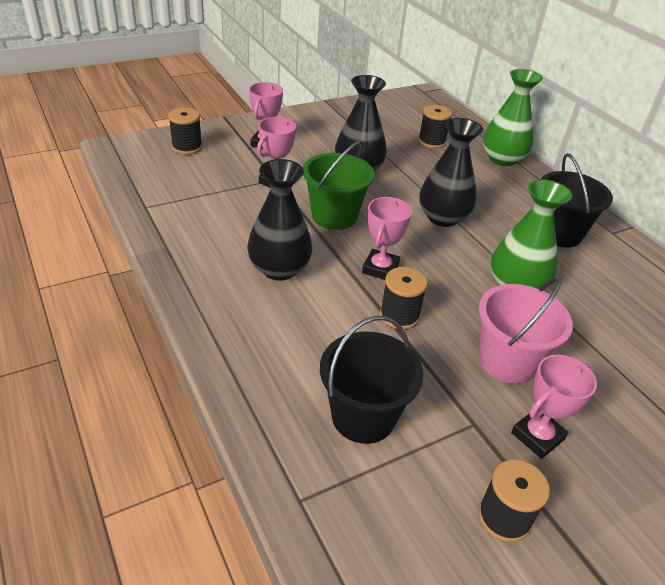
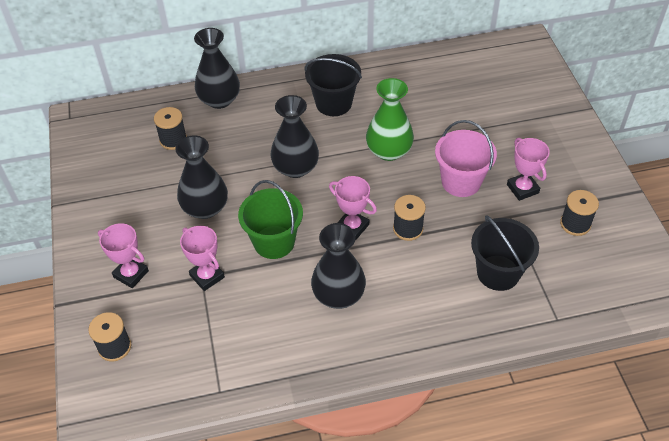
camera: 70 degrees left, 10 degrees up
green vase [483,69,543,166] -> black vase [194,28,240,109]

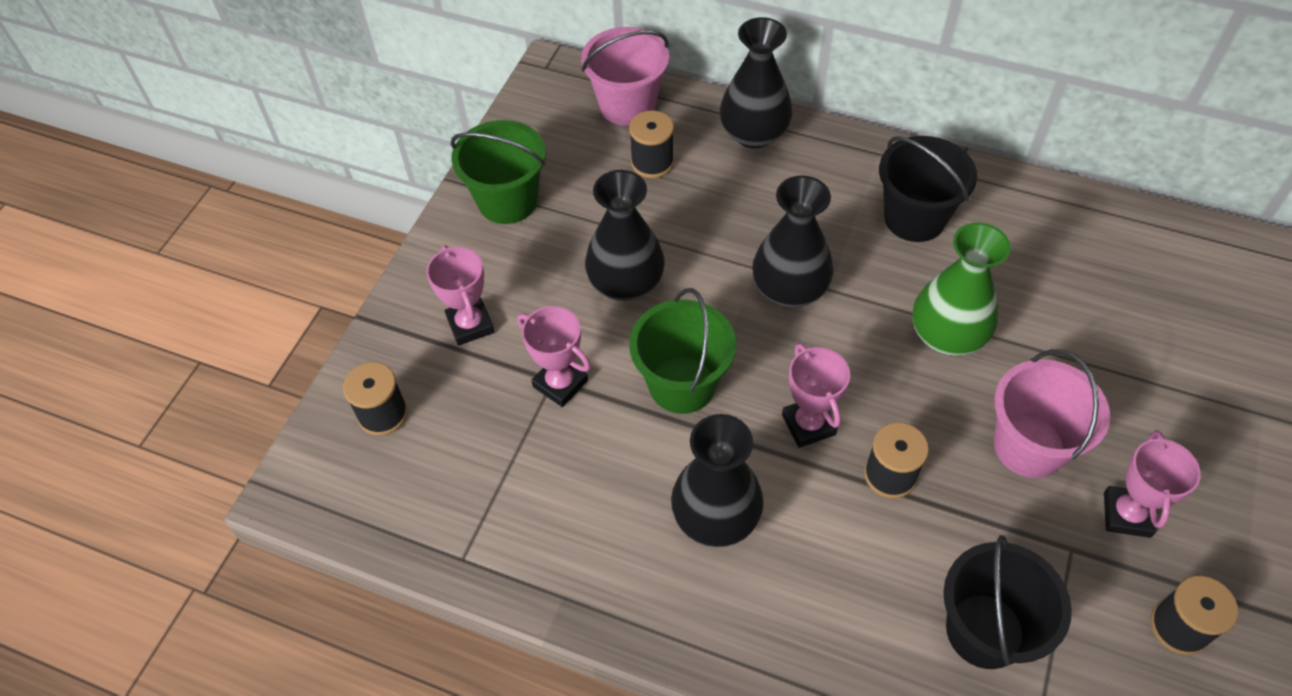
camera: 35 degrees right, 5 degrees up
pink trophy [180,226,225,291] -> pink trophy turned 45 degrees counterclockwise [517,306,591,407]
none -> green bucket [451,120,546,224]
none -> pink bucket [581,27,669,126]

